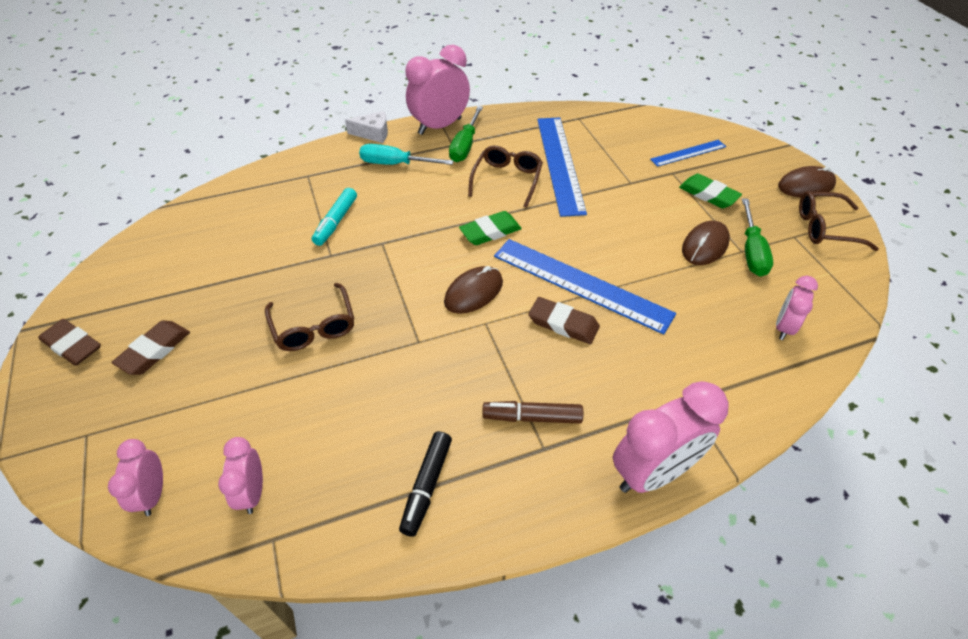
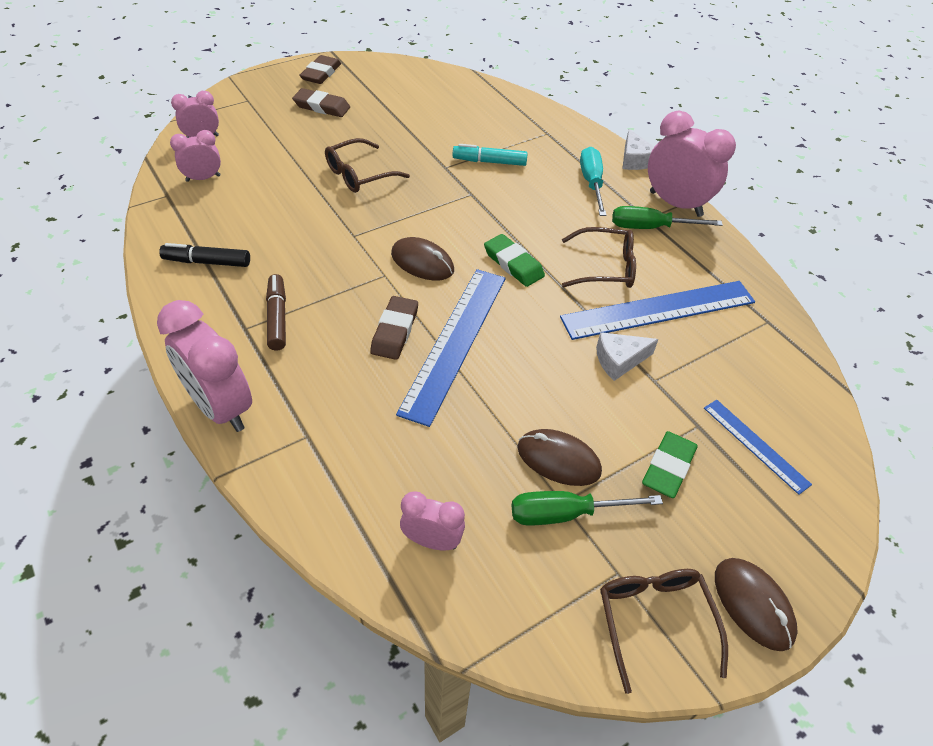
camera: 75 degrees right, 0 degrees up
none -> white cheese [596,332,659,381]

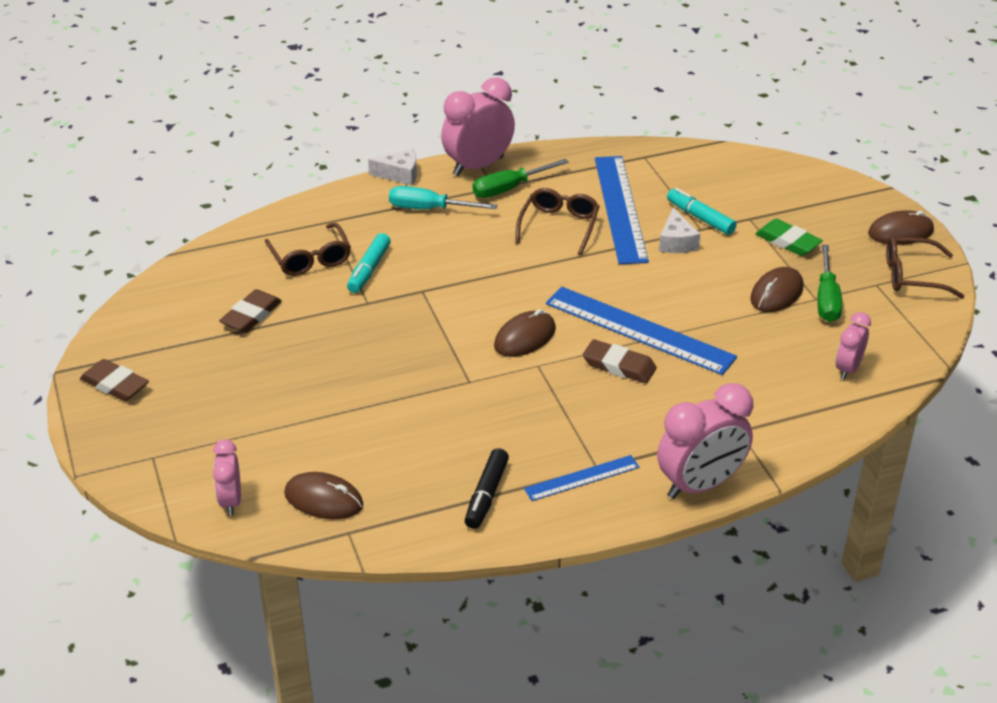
camera: 75 degrees left, 10 degrees down
pink clock [170,130,221,182] -> brown mouse [284,472,363,519]
brown marker [266,274,286,350] -> none
brown eraser [292,88,350,117] -> brown eraser moved to [219,289,282,333]
brown glasses [325,138,410,193] -> brown glasses moved to [265,223,351,276]
green eraser [484,234,545,287] -> none
green screwdriver [612,206,723,229] -> green screwdriver turned 45 degrees clockwise [473,159,569,198]
blue ruler [704,400,812,495] -> blue ruler moved to [524,455,639,501]
none -> turquoise marker [667,188,737,235]

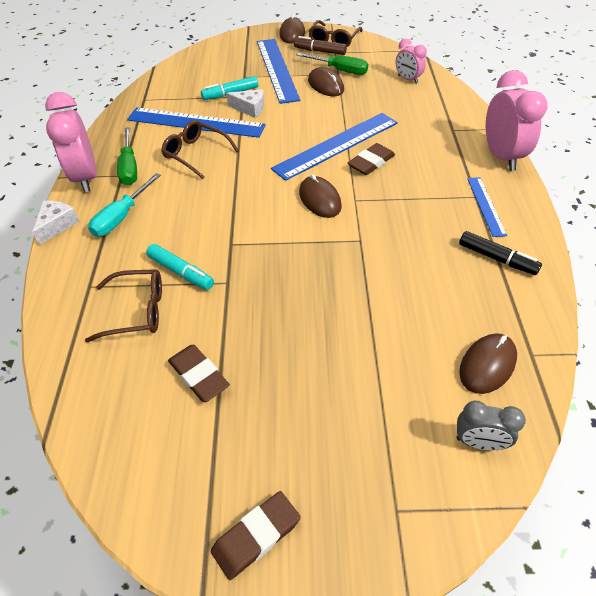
camera: 70 degrees left, 10 degrees up
pink clock [213,439,241,516] -> grey clock [456,401,526,450]
green eraser [755,219,823,256] -> blue ruler [257,39,300,104]
none -> brown marker [294,36,347,55]

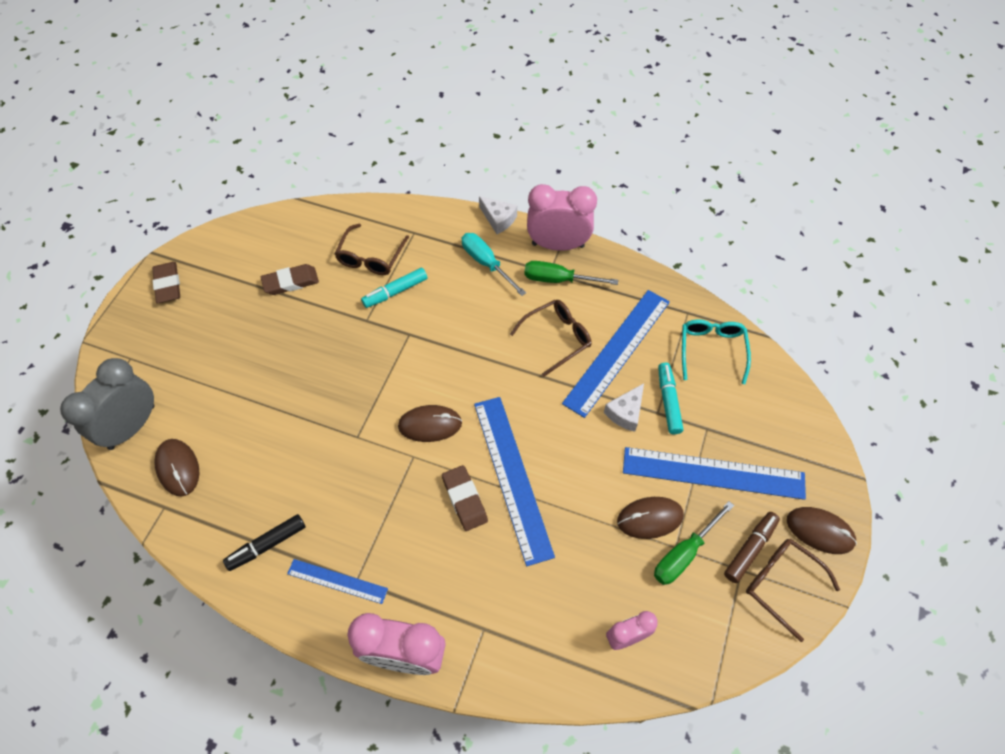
camera: 110 degrees right, 10 degrees up
grey clock [456,401,526,450] -> grey clock [60,358,154,450], size x1.79
none -> turquoise glasses [682,320,751,384]

